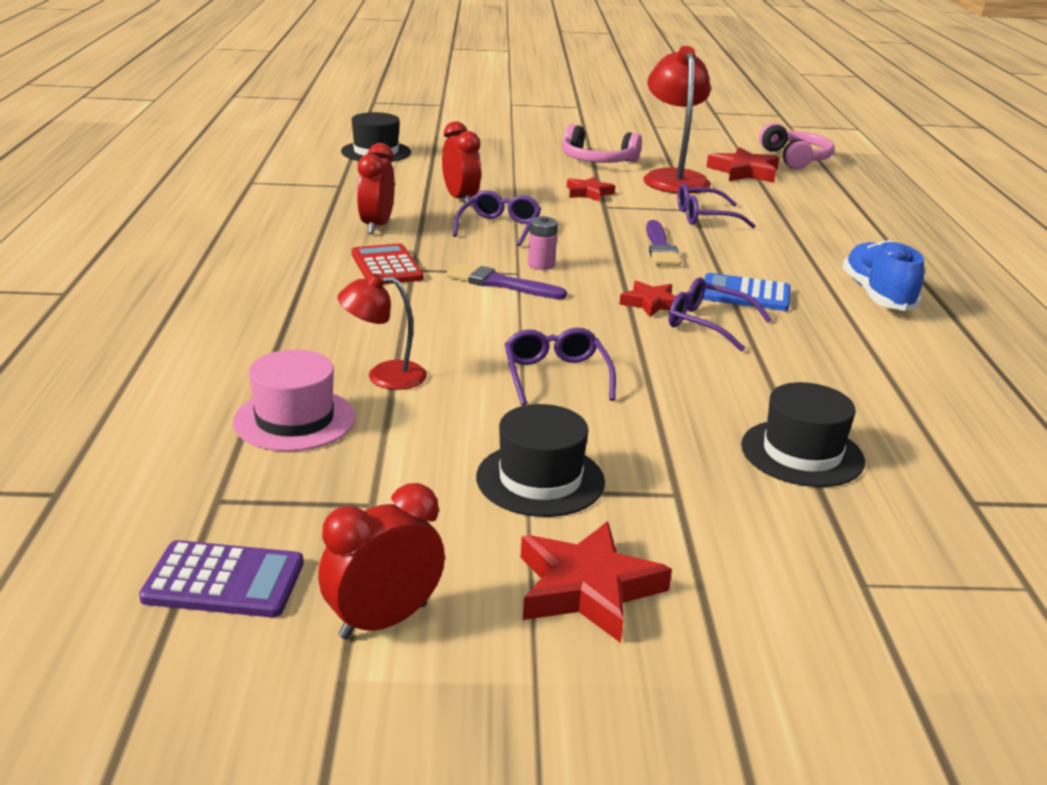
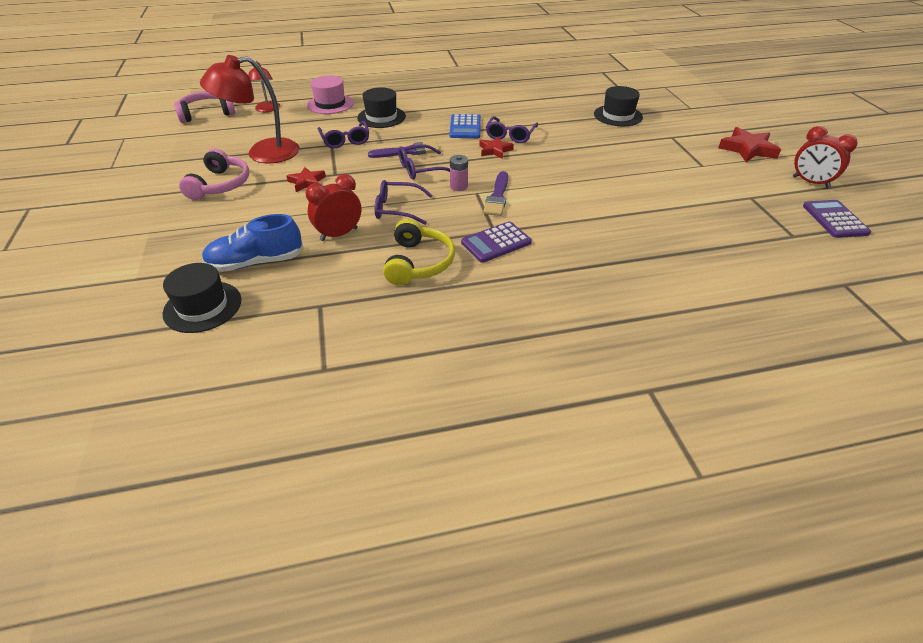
camera: 100 degrees left, 15 degrees up
pink hat [233,350,355,451] -> pink hat moved to [307,75,354,114]
red lamp [337,273,427,390] -> red lamp moved to [248,61,280,112]
red calculator [352,243,423,284] -> purple calculator [461,221,532,263]
red clock [357,143,395,234] -> yellow headphones [383,219,455,285]
black hat [476,404,605,517] -> black hat moved to [357,87,406,128]
purple glasses [505,328,616,406] -> purple glasses moved to [398,144,450,180]
red star [706,147,779,183] -> none
blue shoe [842,240,924,311] -> blue shoe moved to [202,214,303,272]

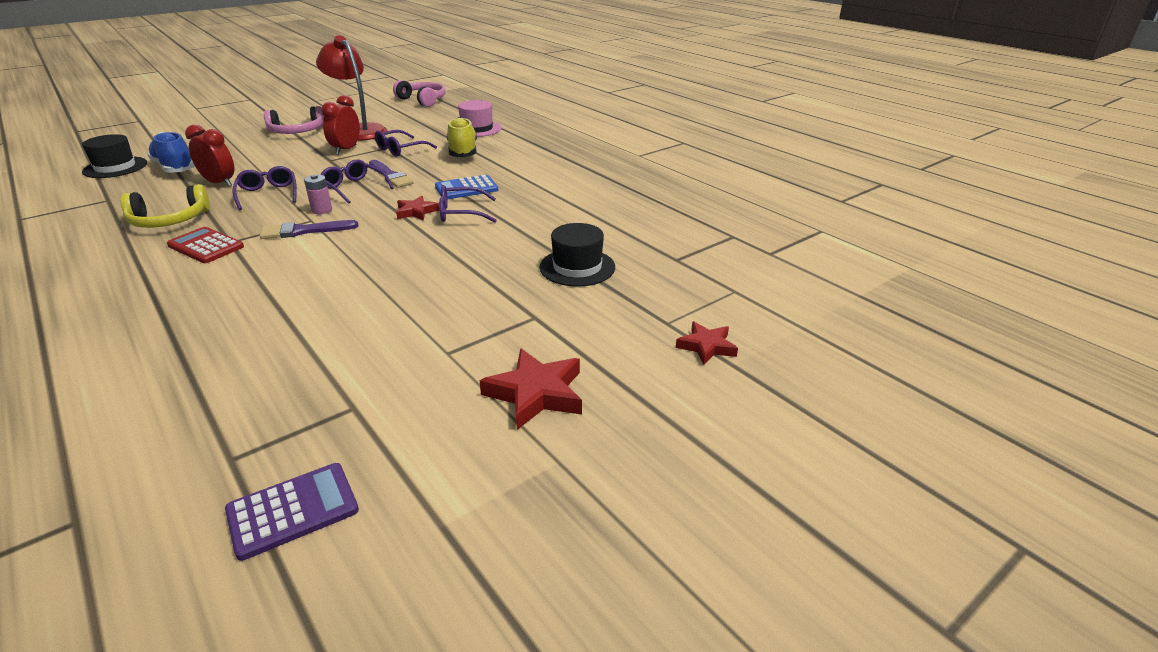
camera: 65 degrees right, 10 degrees down
red lamp [248,61,280,112] -> none
red star [286,167,326,192] -> red star moved to [676,322,738,365]
black hat [357,87,406,128] -> yellow shoe [447,117,477,157]
purple calculator [461,221,532,263] -> red calculator [167,227,244,263]
red clock [793,126,857,189] -> red clock moved to [321,95,360,155]

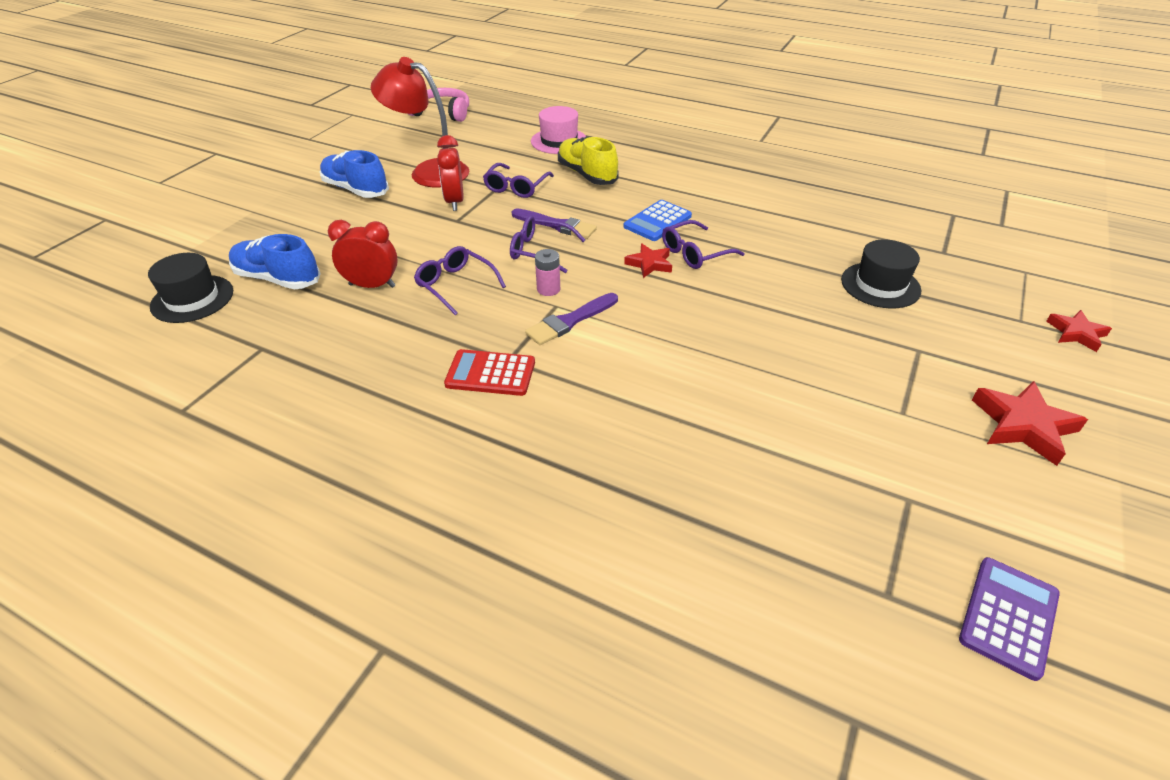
camera: 25 degrees left, 10 degrees up
yellow headphones [121,184,210,228] -> none
pink headphones [264,106,324,134] -> blue shoe [320,150,389,198]

